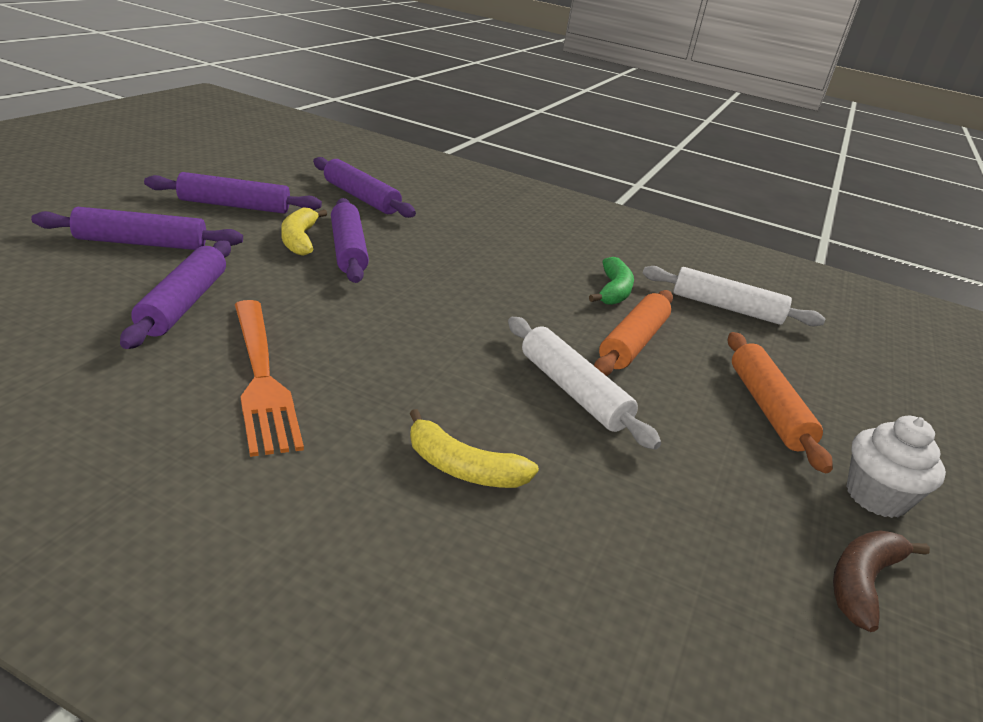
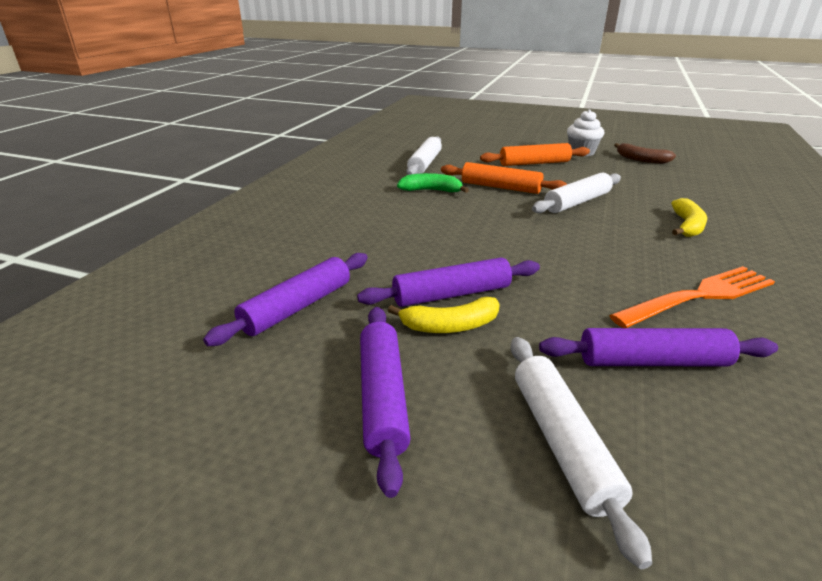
camera: 90 degrees left, 0 degrees up
purple rolling pin [31,207,243,250] -> white rolling pin [511,337,652,569]

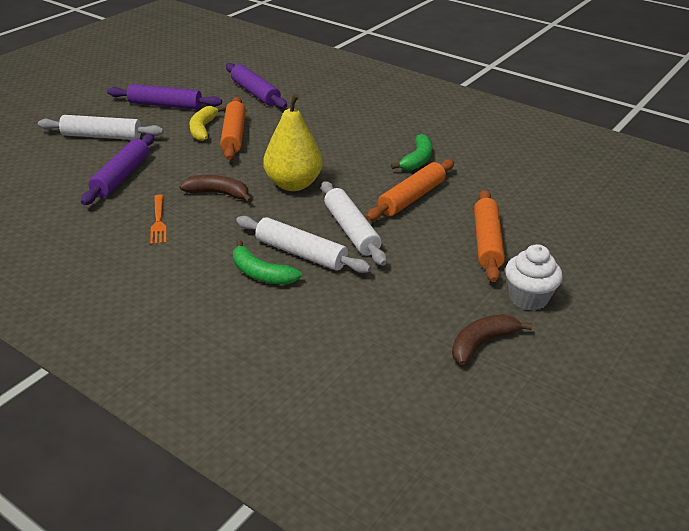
camera: 105 degrees right, 5 degrees up
purple rolling pin [357,258,540,307] -> orange rolling pin [220,97,246,160]
white rolling pin [406,136,442,175] -> white rolling pin moved to [236,216,371,273]
orange fork [609,266,775,328] -> orange fork [150,194,166,244], size x0.54
yellow banana [671,198,707,237] -> green banana [233,240,302,285]
none -> brown banana [180,175,252,203]
none -> yellow pear [263,94,322,191]

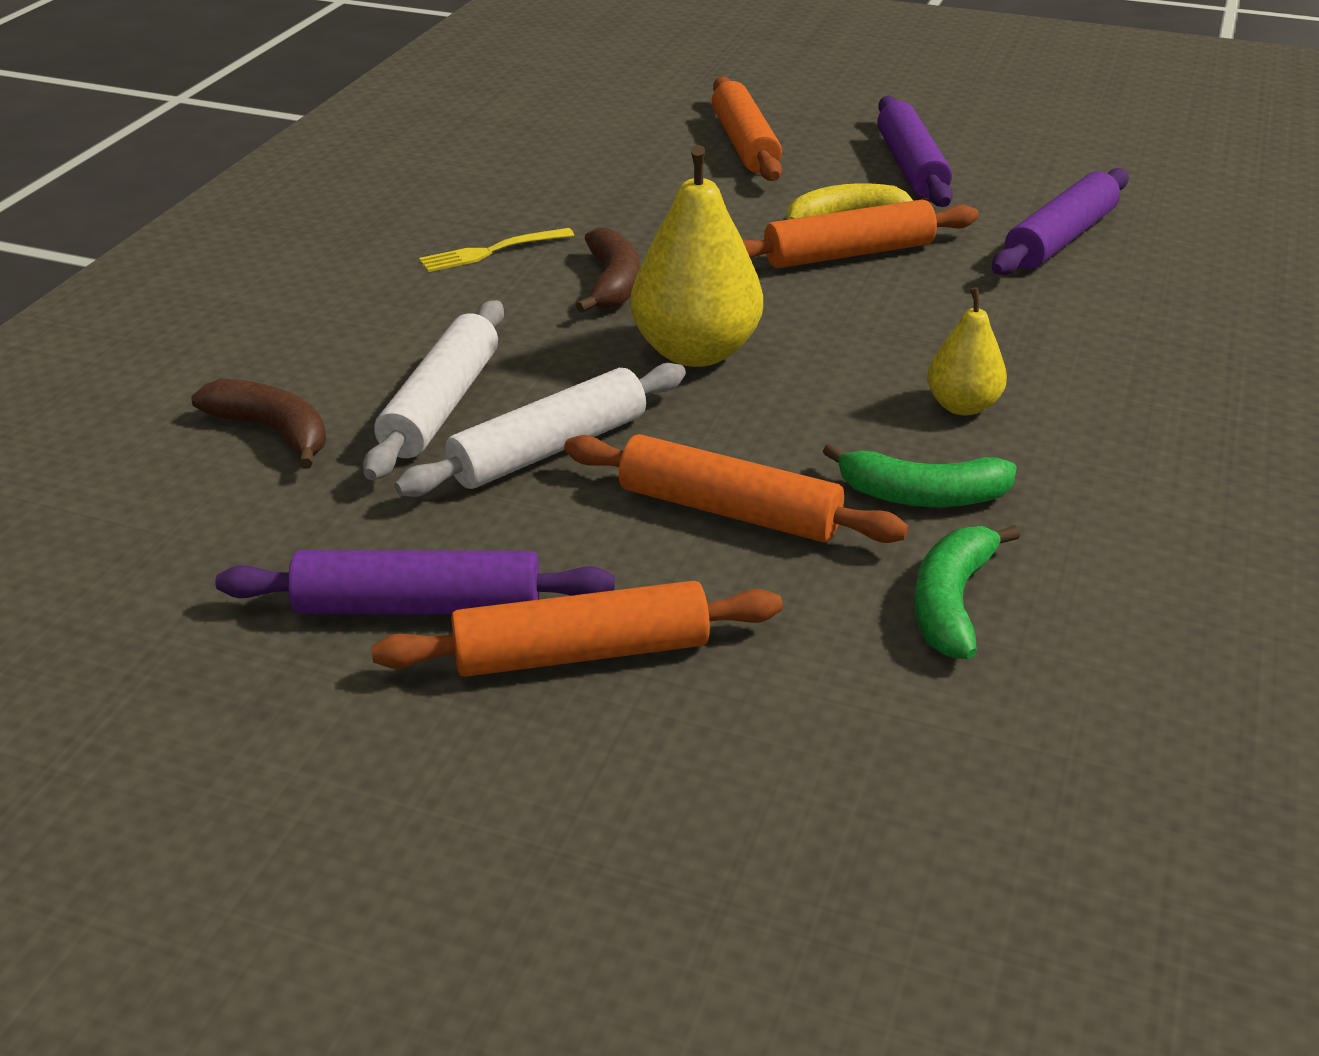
camera: 75 degrees right, 0 degrees up
white rolling pin [38,115,164,140] -> orange rolling pin [712,76,782,181]
purple rolling pin [81,134,154,205] -> purple rolling pin moved to [215,550,615,615]
orange fork [150,194,166,244] -> yellow fork [419,228,574,272]
green banana [233,240,302,285] -> green banana moved to [914,525,1020,659]
brown banana [452,315,532,365] -> brown banana moved to [191,379,326,469]
white cupcake [505,244,563,311] -> none
none -> yellow pear [927,287,1007,416]

